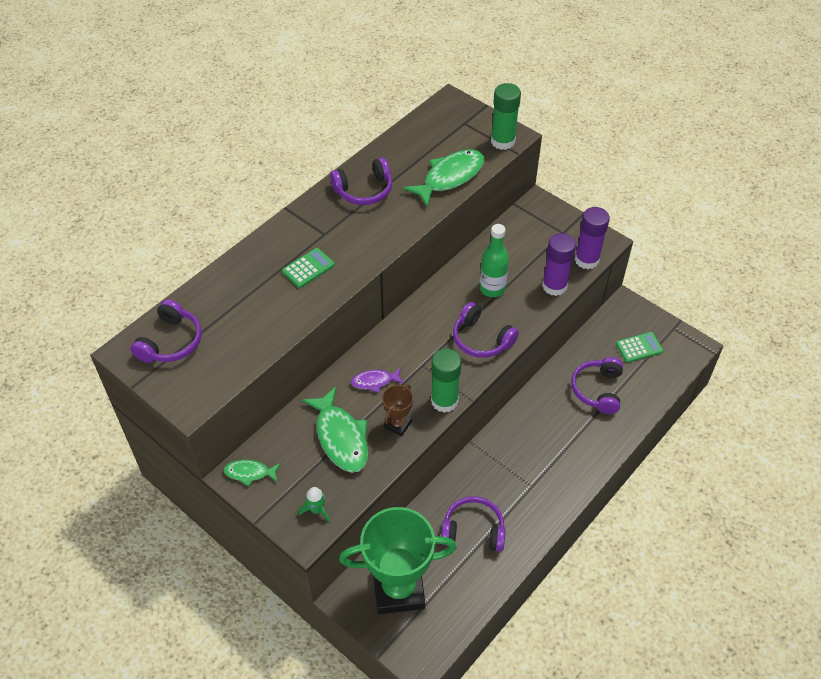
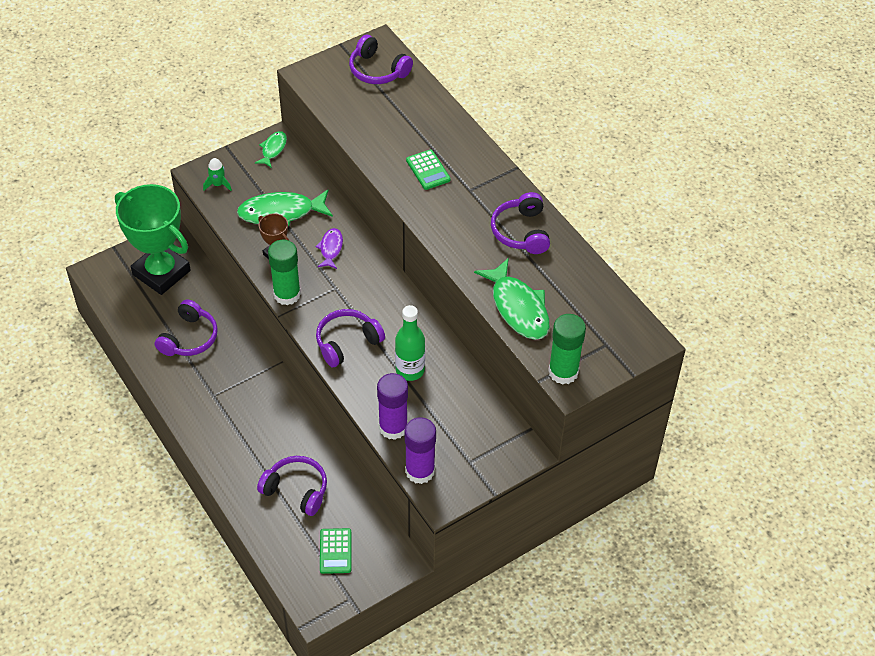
camera: 105 degrees right, 0 degrees up
green trophy [339,507,457,614] -> green trophy turned 60 degrees counterclockwise [115,184,191,295]

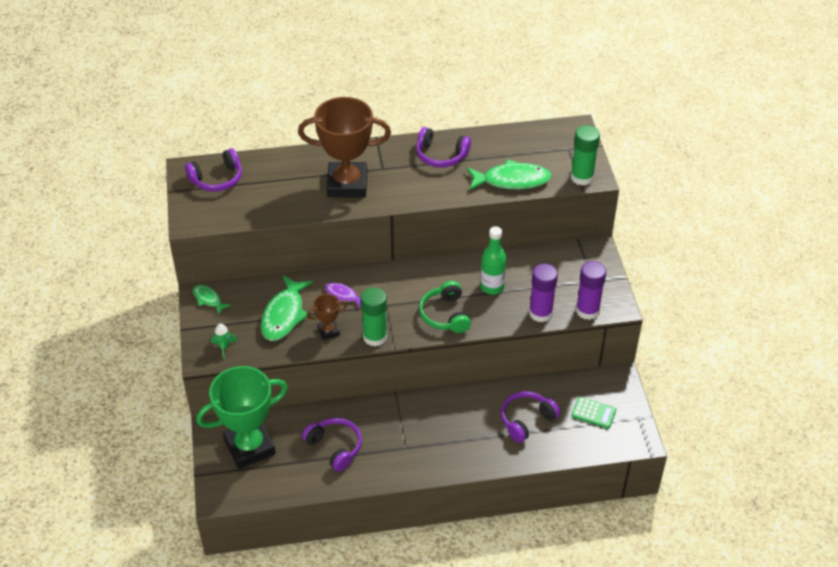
camera: 65 degrees left, 5 degrees down
purple headphones [316,309,385,367] -> green headphones [419,281,471,333]
green calculator [406,150,451,190] -> brown trophy [298,97,391,198]

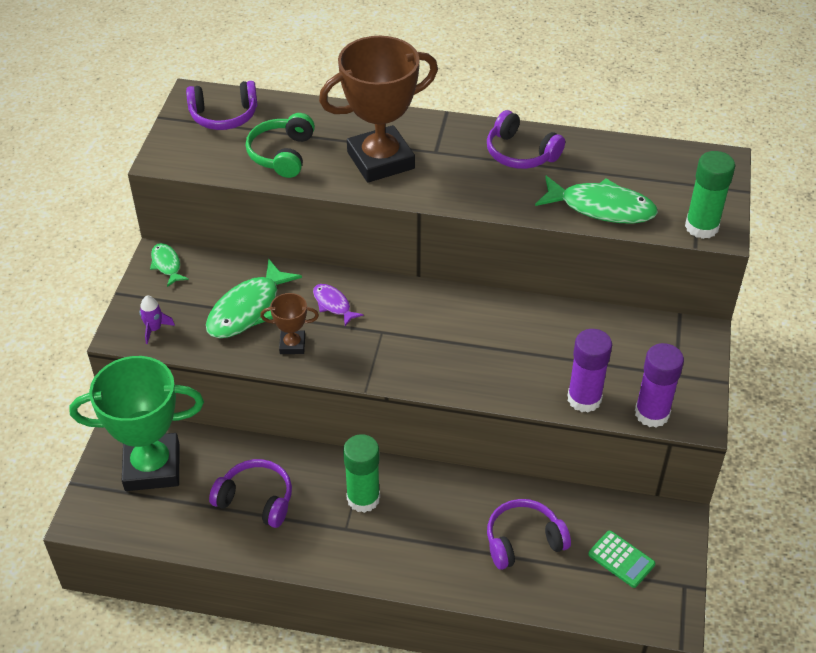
camera: 20 degrees right, 0 degrees up
green rocket [211,323,238,359] -> purple rocket [139,296,175,344]
brown trophy [298,97,391,198] -> brown trophy turned 45 degrees counterclockwise [319,36,438,182]
purple headphones [302,418,362,471] -> purple headphones turned 45 degrees counterclockwise [209,459,292,528]
green glue stick [361,287,387,347] -> green glue stick moved to [343,434,380,513]
green headphones [419,281,471,333] -> green headphones moved to [246,113,315,178]
green bottle [480,226,506,294] -> none

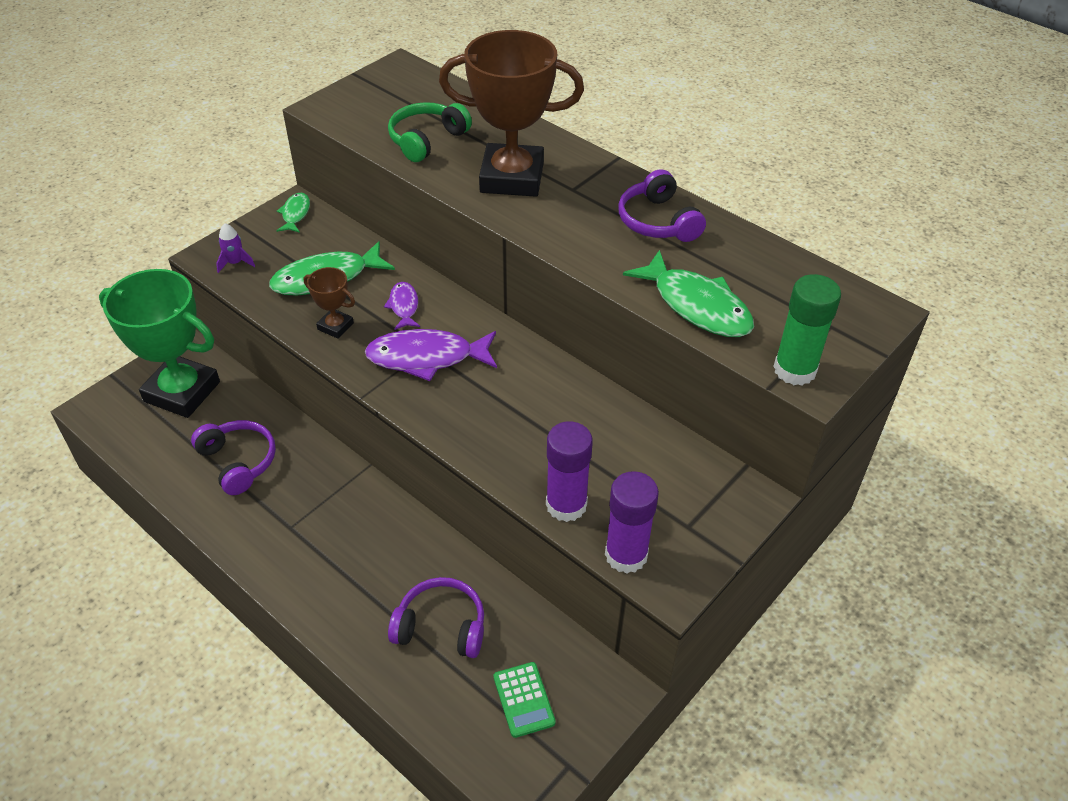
camera: 30 degrees right, 0 degrees up
purple headphones [186,81,258,130] -> none
green glue stick [343,434,380,513] -> none
none -> purple fish [365,329,497,381]

